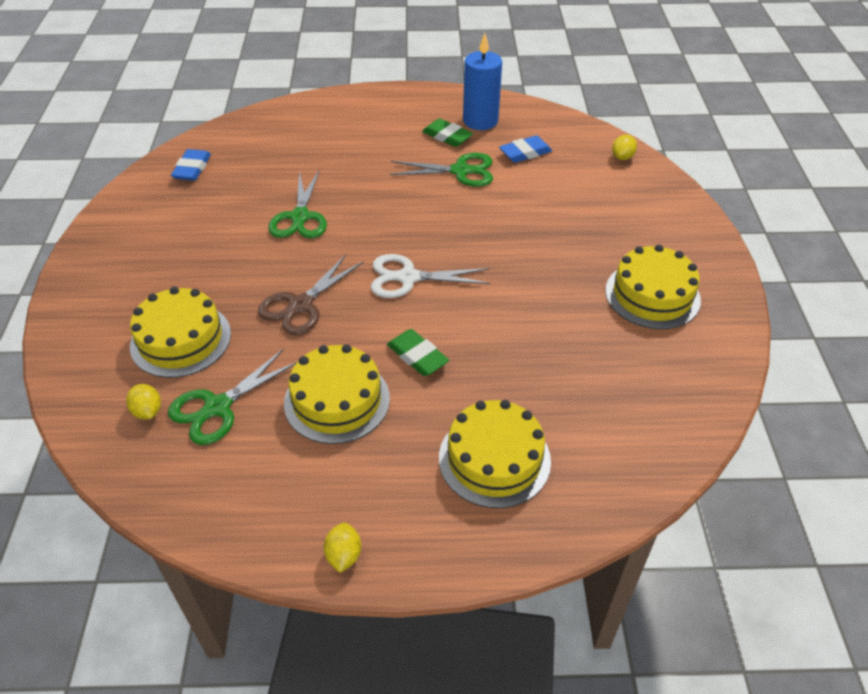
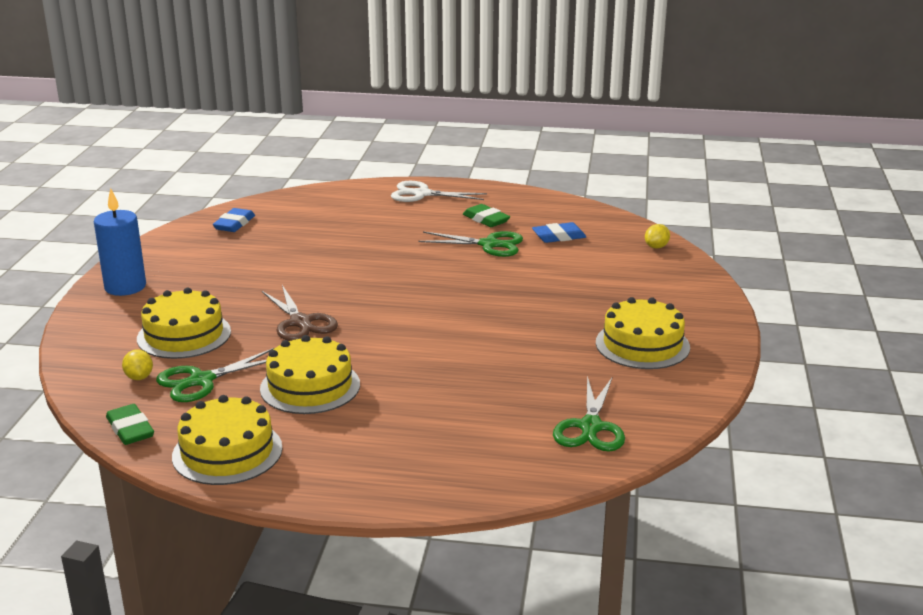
camera: 10 degrees right, 20 degrees down
brown scissors [258,254,364,335] -> brown scissors turned 75 degrees counterclockwise [262,285,338,341]
green scissors [268,170,327,238] -> green scissors moved to [553,376,625,451]
yellow lemon [324,523,361,573] -> none
white scissors [371,254,490,298] -> white scissors moved to [391,181,487,202]
green eraser [387,329,449,376] -> green eraser moved to [106,404,154,445]
yellow cake [439,400,551,508] -> yellow cake moved to [172,395,282,485]
blue candle [463,33,502,130] -> blue candle moved to [94,188,146,296]

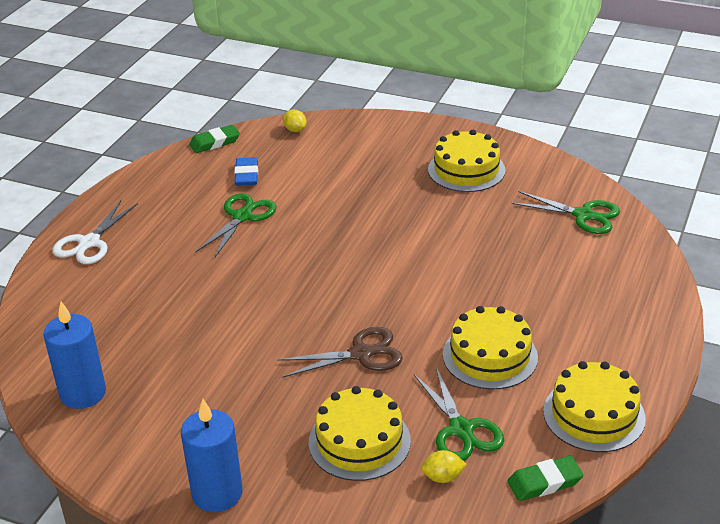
camera: 75 degrees left, 10 degrees up
blue eraser [213,208,255,232] -> blue candle [43,302,106,409]
green eraser [463,204,510,227] -> green eraser moved to [189,125,240,153]

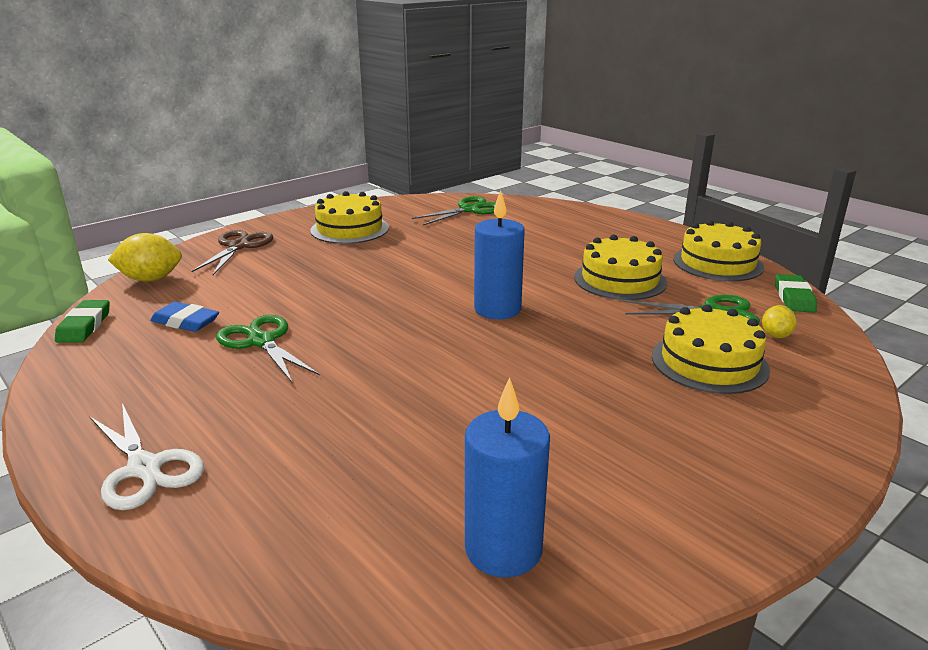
camera: 65 degrees left, 10 degrees down
blue candle [181,399,243,512] -> blue candle moved to [474,190,525,319]
brown scissors [277,327,403,378] -> brown scissors moved to [191,230,273,275]
yellow lemon [283,109,306,132] -> yellow lemon [108,233,182,281], size x1.75

